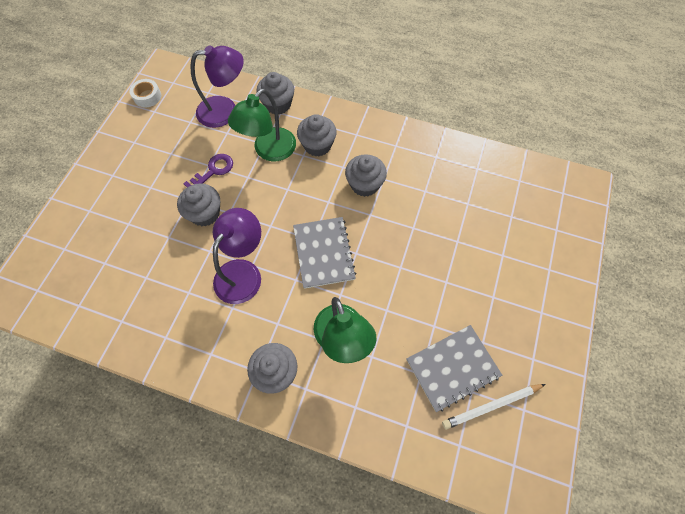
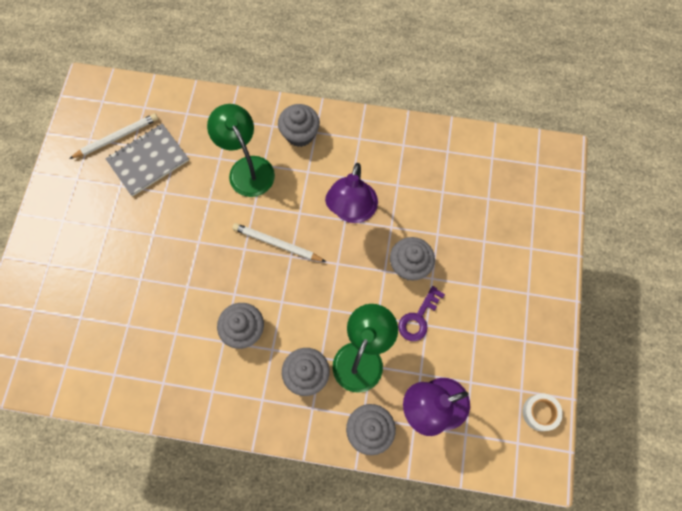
camera: 170 degrees right, 5 degrees up
grey notebook [293,217,357,289] -> white pencil [232,223,326,262]

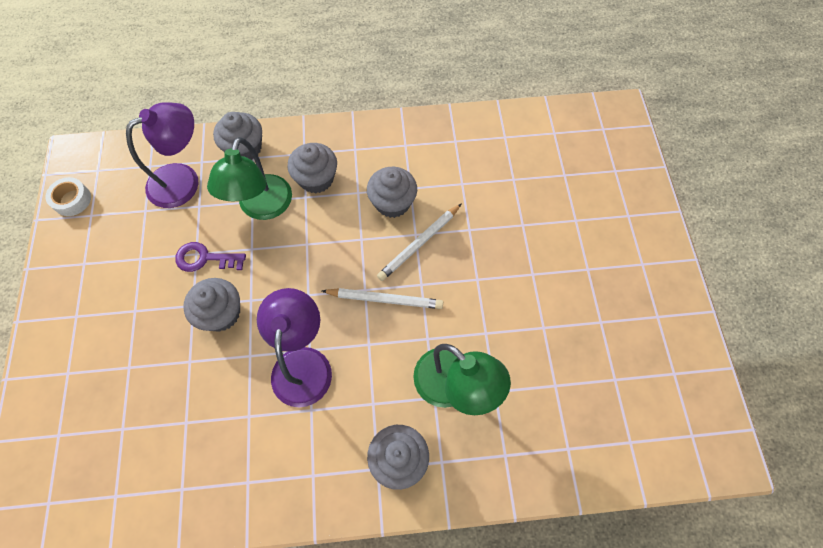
camera: 165 degrees right, 5 degrees down
white pencil [69,113,158,159] -> white pencil moved to [377,203,462,281]
grey notebook [106,123,189,196] -> none
purple key [398,286,445,341] -> purple key turned 105 degrees counterclockwise [175,242,246,272]

